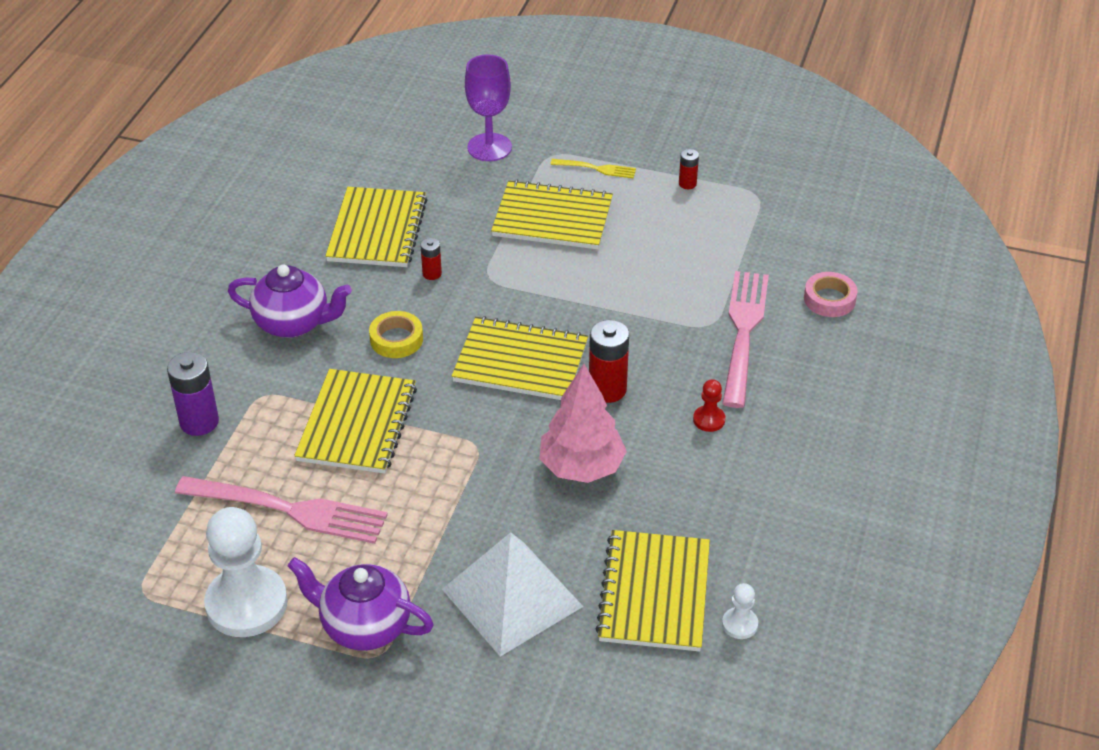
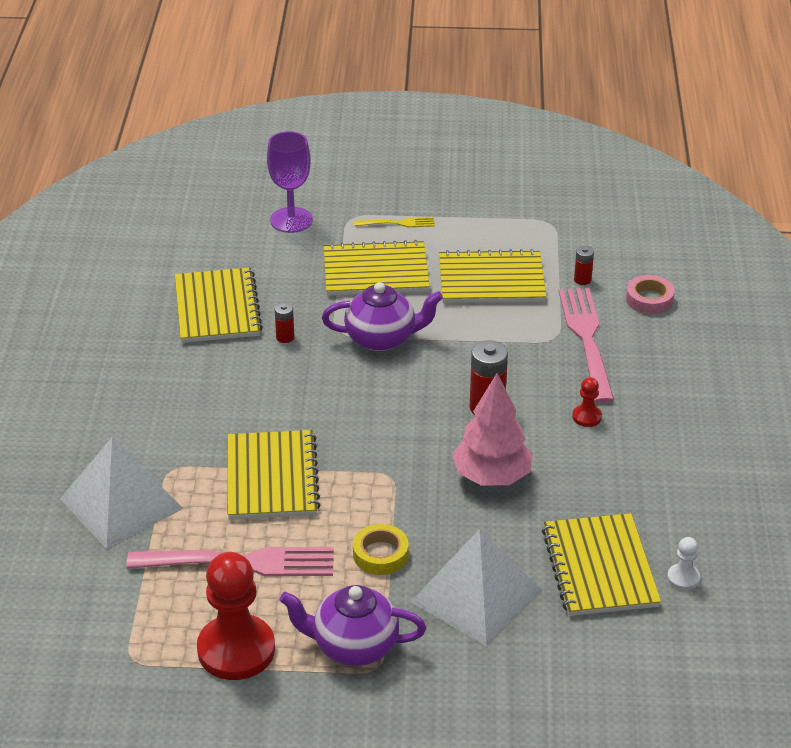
camera: 15 degrees left, 5 degrees down
purple battery [167,352,219,436] -> white pyramid [60,437,183,549]
white pawn [204,507,288,637] -> red pawn [197,552,275,680]
purple teapot [228,264,352,338] -> purple teapot moved to [322,282,443,352]
yellow tape [369,311,423,358] -> yellow tape moved to [353,524,409,575]
yellow notebook [452,316,588,400] -> yellow notebook moved to [439,249,546,303]
red battery [679,149,699,189] -> red battery moved to [574,246,594,285]

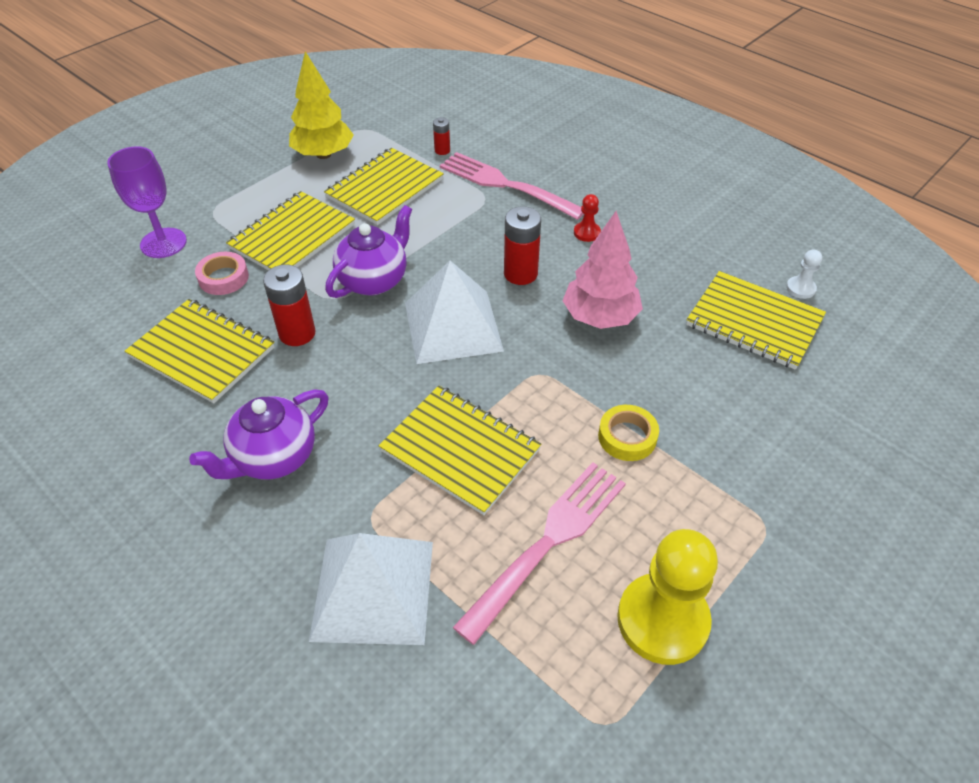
camera: 50 degrees left, 10 degrees up
red pawn [197,552,275,680] -> yellow pawn [617,529,718,665]
red battery [275,303,294,343] -> red battery [263,265,316,346], size x1.86
purple teapot [279,585,426,666] -> purple teapot moved to [189,389,328,480]
yellow fork [354,217,435,227] -> none
white pyramid [411,529,542,647] -> white pyramid moved to [405,261,504,364]
pink tape [626,275,675,314] -> pink tape moved to [195,252,249,295]
none -> yellow tree [289,51,354,159]

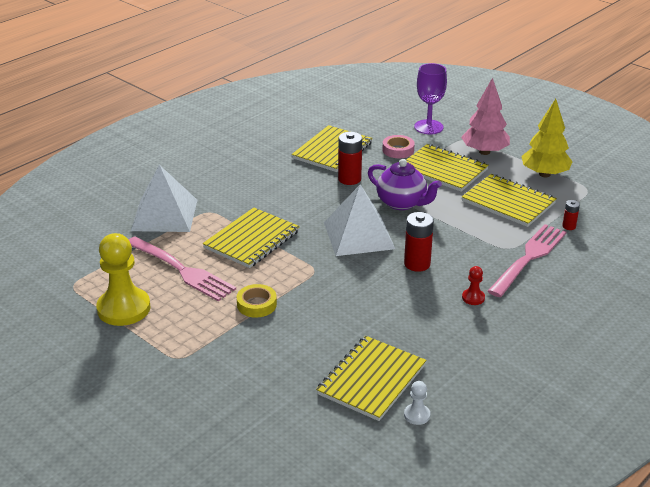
camera: 90 degrees right, 15 degrees down
purple teapot [189,389,328,480] -> none
pink tree [562,211,643,329] -> pink tree moved to [461,78,510,155]

